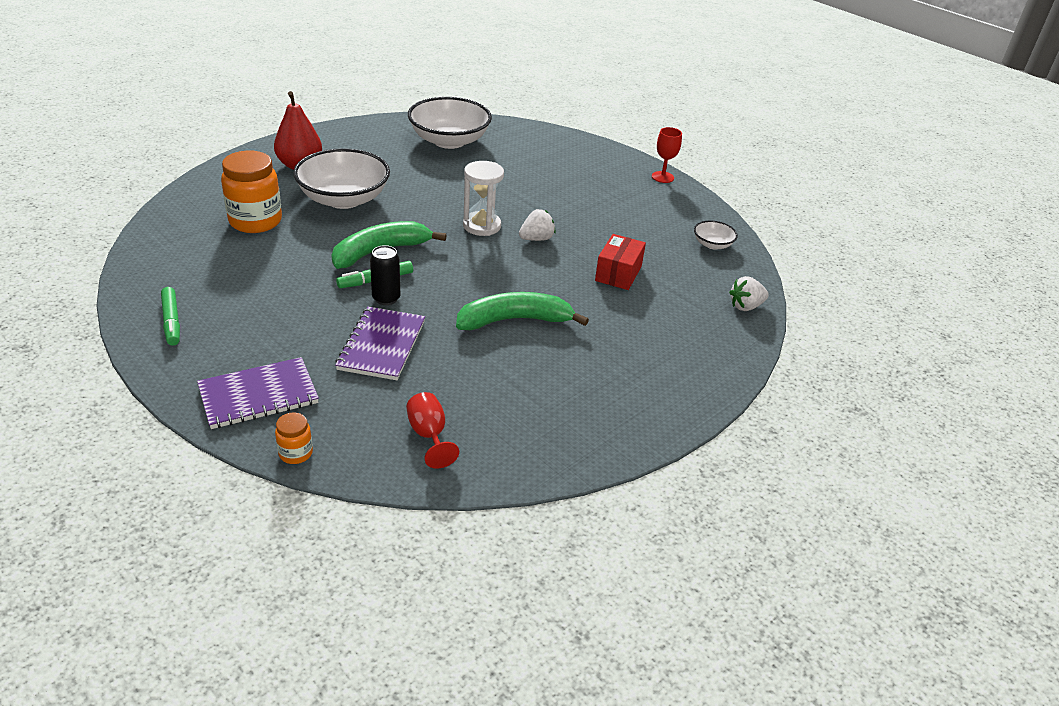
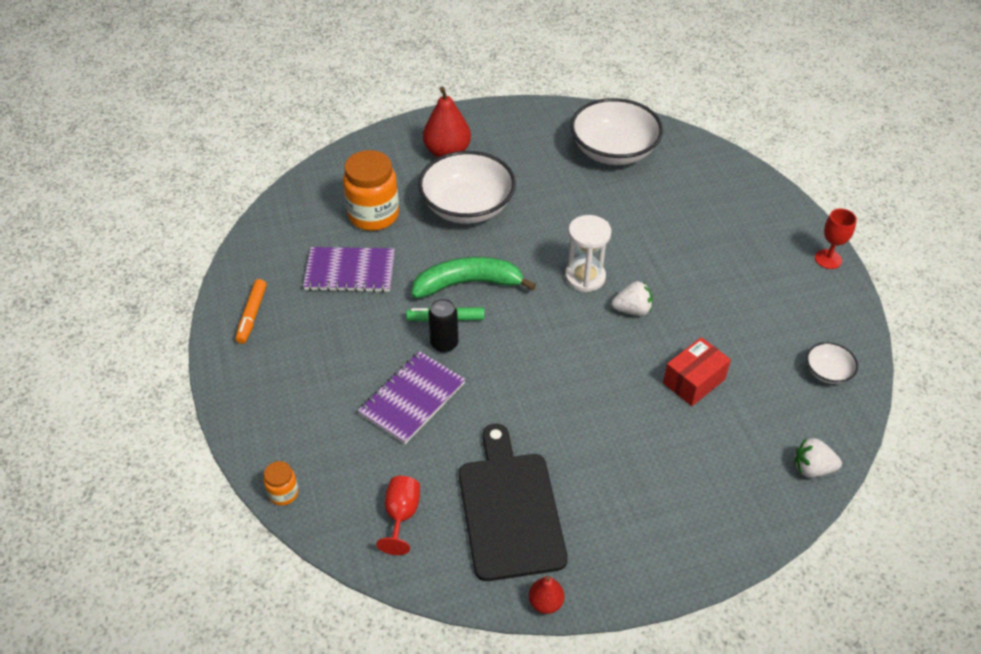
camera: 30 degrees right, 10 degrees up
green marker [161,287,180,346] -> orange marker [235,279,267,344]
purple notebook [197,357,319,429] -> purple notebook moved to [303,247,395,292]
green banana [456,292,589,330] -> none
none -> black cutting board [459,424,568,581]
none -> red pear [529,576,564,614]

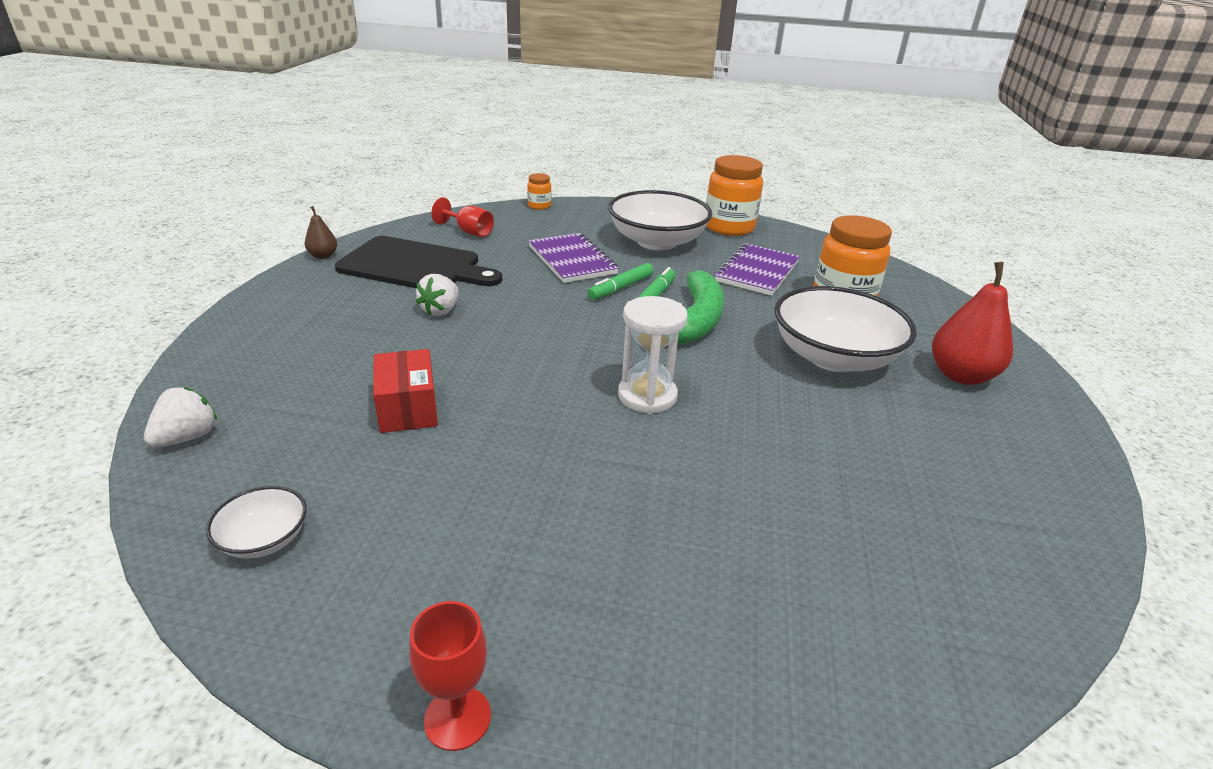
camera: 115 degrees right, 15 degrees down
orange marker [235,279,267,344] -> orange jar [706,155,763,236]
black can [428,298,458,353] -> green marker [587,263,654,300]
red pear [529,576,564,614] -> brown pear [305,206,337,259]
white bowl [570,98,663,165] -> white bowl moved to [608,190,712,250]
white strawberry [612,281,653,316] -> white strawberry moved to [416,274,459,316]

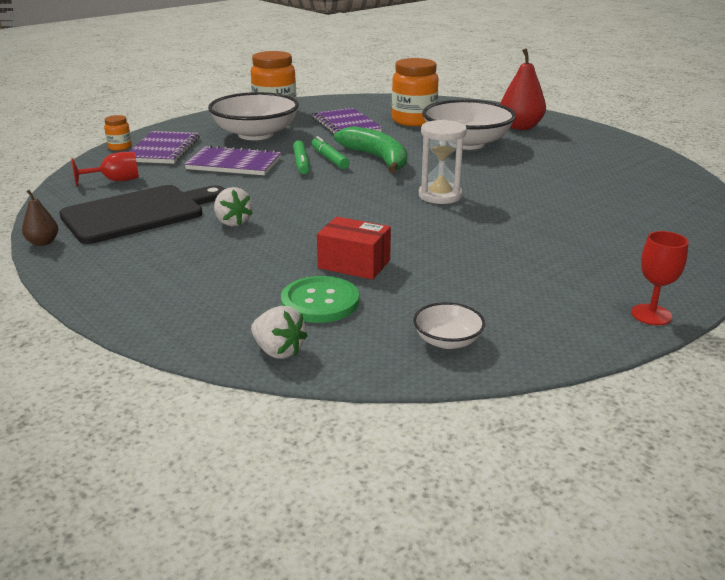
camera: 50 degrees left, 5 degrees down
white strawberry [144,387,217,447] -> white strawberry turned 150 degrees clockwise [251,306,308,359]
none -> purple notebook [129,131,200,164]
none -> green button [281,276,359,323]

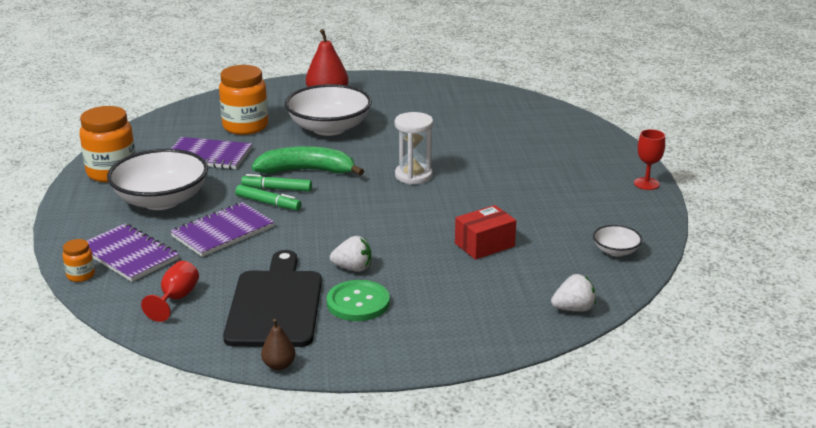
camera: 55 degrees left, 0 degrees up
green button [281,276,359,323] -> green button moved to [327,280,390,321]

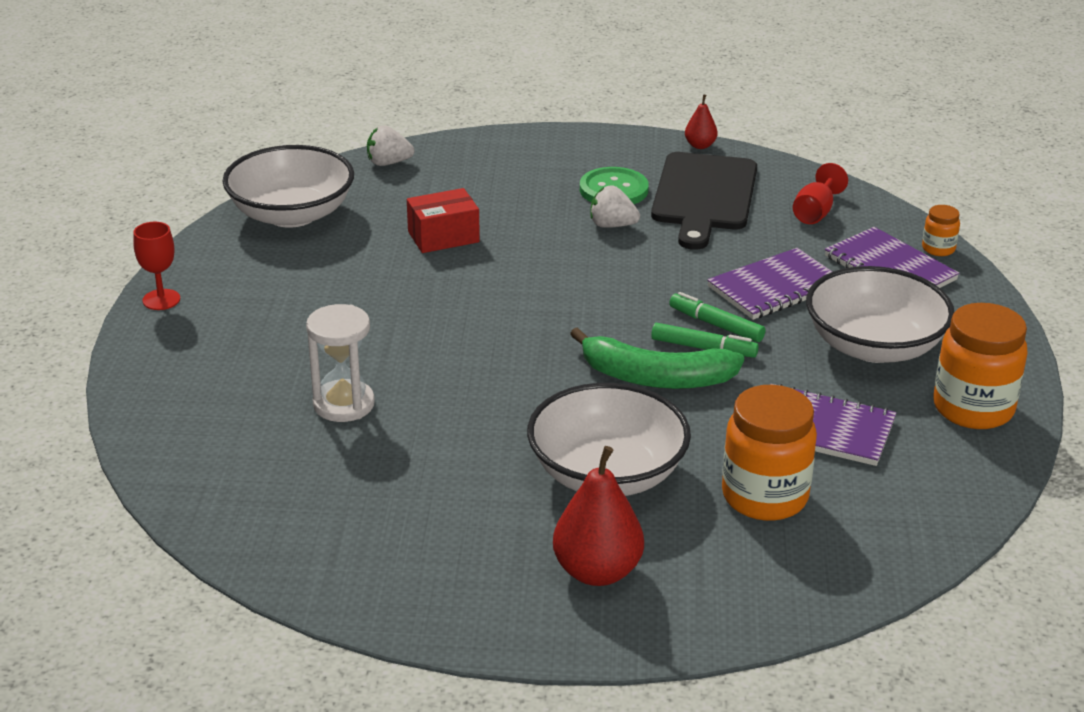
camera: 170 degrees left, 5 degrees up
brown pear [261,319,295,370] -> red pear [685,94,718,149]
white hourglass [395,112,433,185] -> white hourglass moved to [306,304,375,422]
white bowl [593,225,642,256] -> white bowl [222,145,354,228], size x2.19

